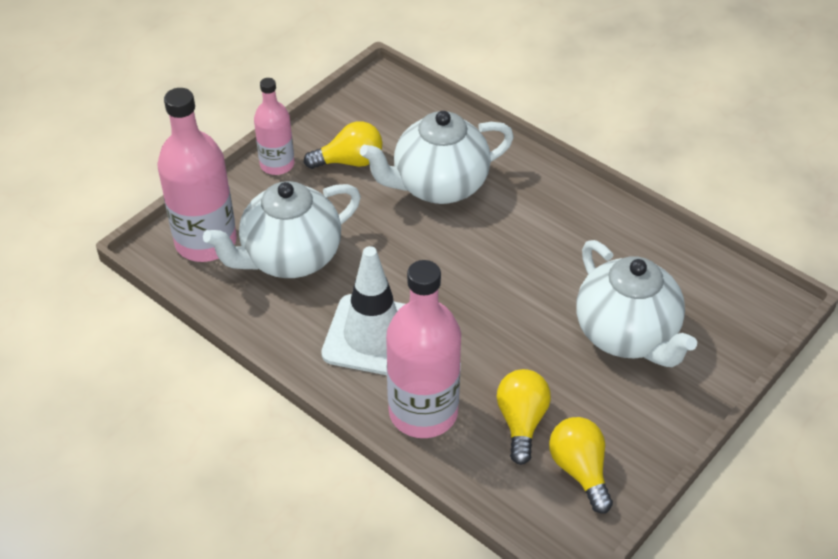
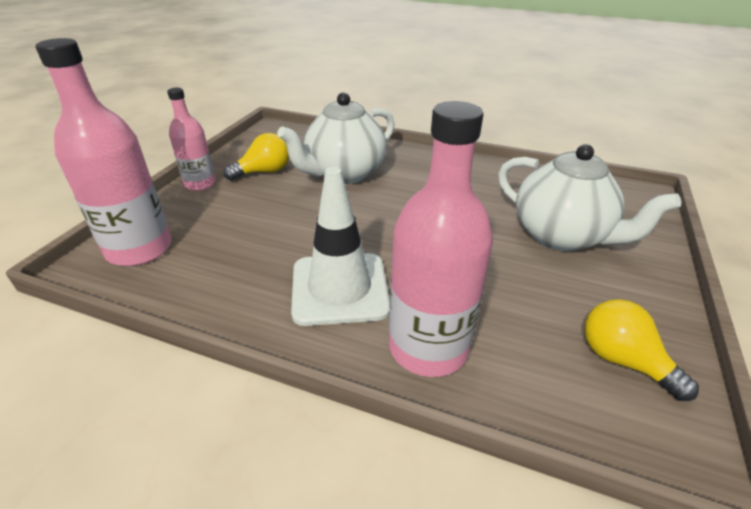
camera: 20 degrees left, 10 degrees down
white teapot [203,181,361,278] -> none
yellow light bulb [497,369,551,465] -> none

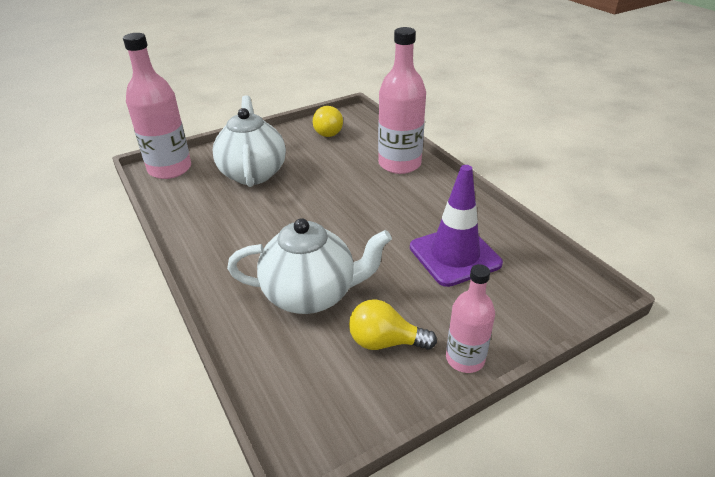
camera: 140 degrees left, 0 degrees up
pink bottle [35,38,172,266] -> pink bottle moved to [123,33,191,179]
white traffic cone [291,167,390,326] -> none
none -> purple traffic cone [410,165,503,287]

